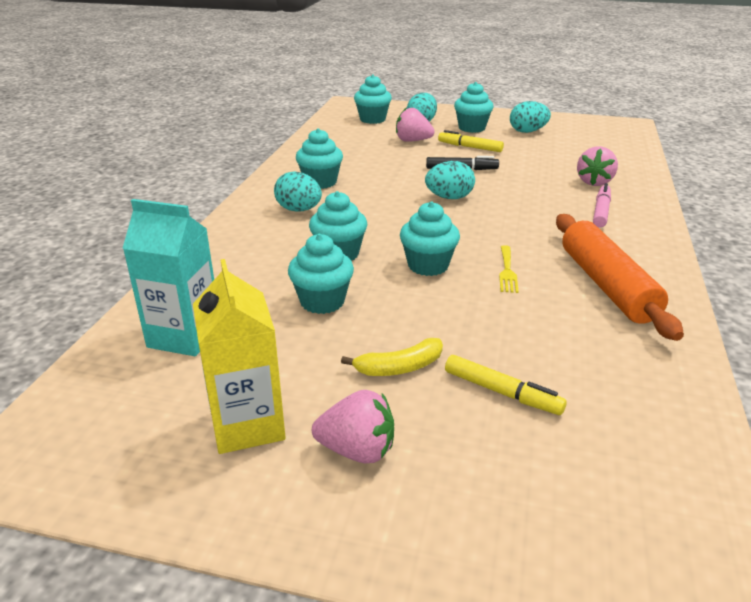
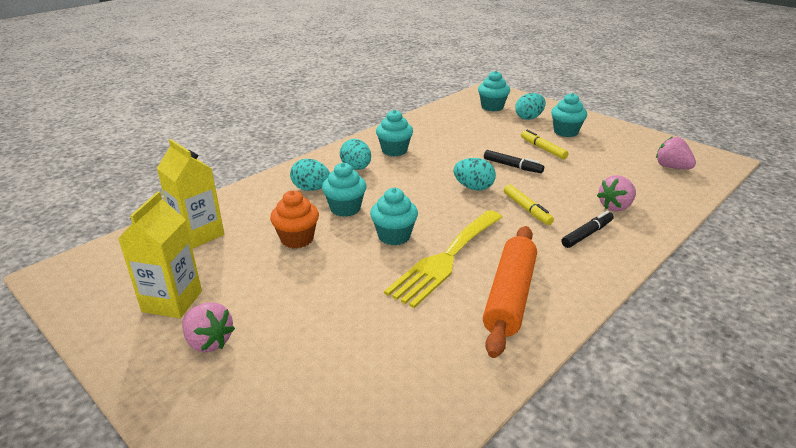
camera: 30 degrees right, 0 degrees up
turquoise carton [122,199,214,356] -> yellow carton [157,139,224,249]
turquoise cupcake [288,234,354,314] -> orange cupcake [270,190,319,248]
yellow banana [341,338,443,376] -> none
pink strawberry [396,108,435,142] -> pink strawberry moved to [656,137,696,169]
yellow marker [445,355,567,415] -> yellow marker moved to [504,184,554,225]
yellow fork [499,245,519,293] -> yellow fork [384,210,503,308], size x2.44
turquoise egg [510,101,551,133] -> turquoise egg moved to [290,159,330,191]
pink marker [593,183,611,227] -> black marker [561,211,614,248]

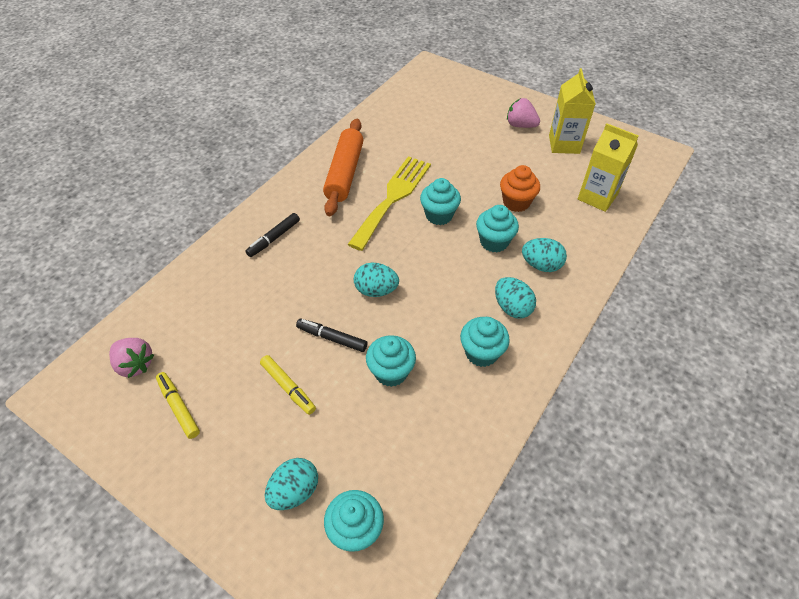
camera: 170 degrees right, 20 degrees up
yellow marker [504,184,554,225] -> yellow marker moved to [156,372,200,439]
turquoise cupcake [551,93,587,137] -> turquoise cupcake moved to [366,335,416,387]
pink strawberry [597,175,636,212] -> none

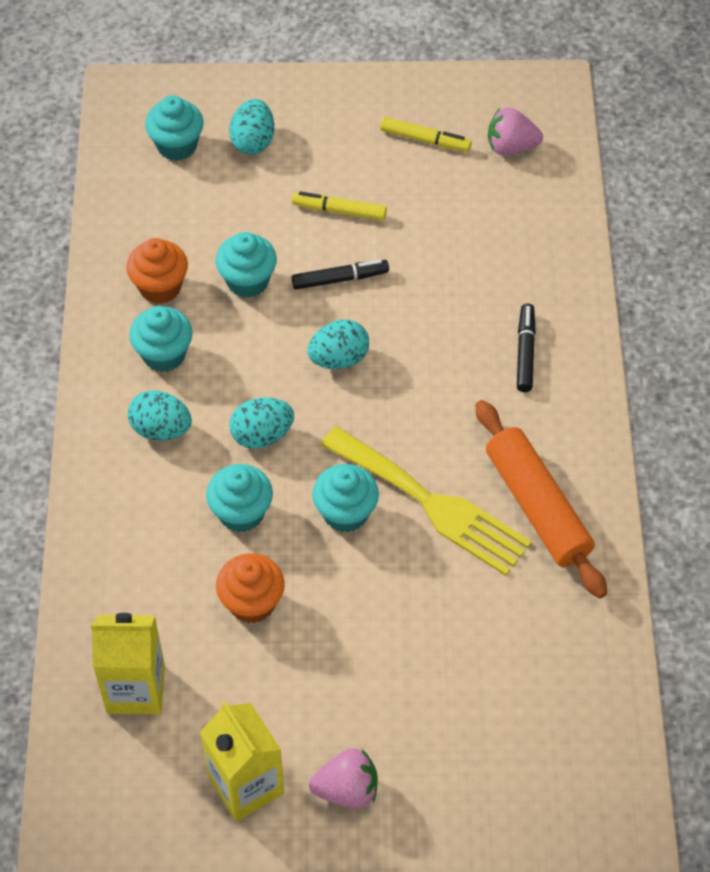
camera: 145 degrees right, 5 degrees up
yellow fork [348,156,431,251] -> yellow fork turned 45 degrees counterclockwise [321,426,532,576]
turquoise egg [522,238,567,272] -> turquoise egg moved to [229,398,294,449]
none -> orange cupcake [126,238,188,304]

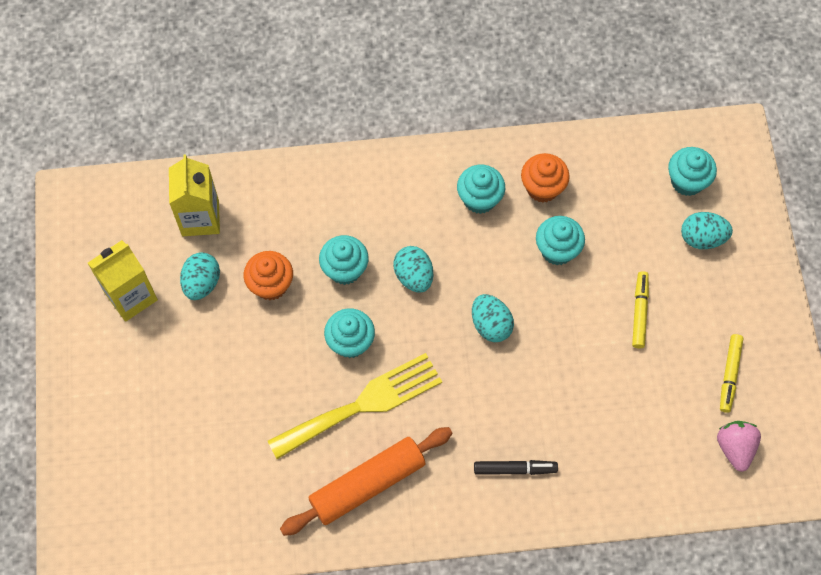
camera: 85 degrees right, 10 degrees up
turquoise egg [128,390,192,441] -> turquoise egg moved to [180,252,220,300]
black marker [292,259,389,290] -> none
pink strawberry [309,748,378,809] -> none
yellow fork [321,426,532,576] -> yellow fork turned 150 degrees counterclockwise [268,353,442,459]

